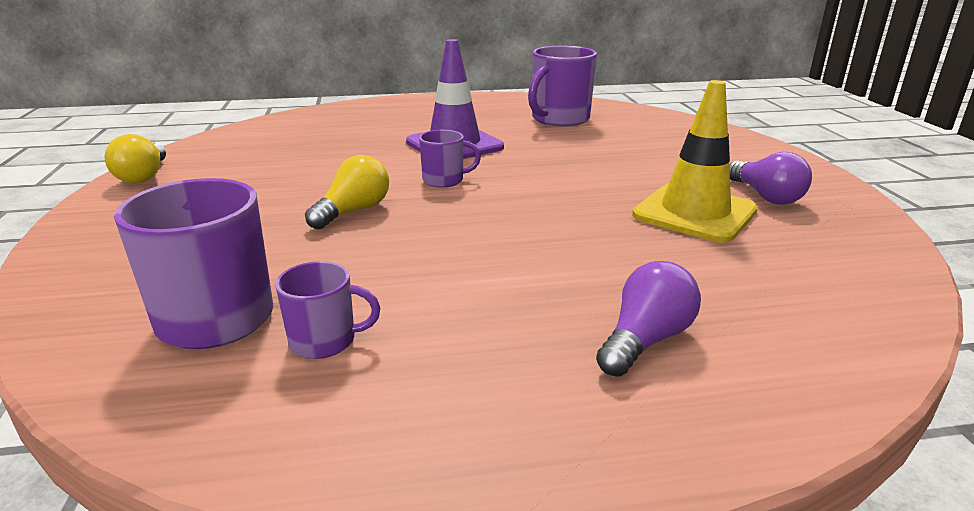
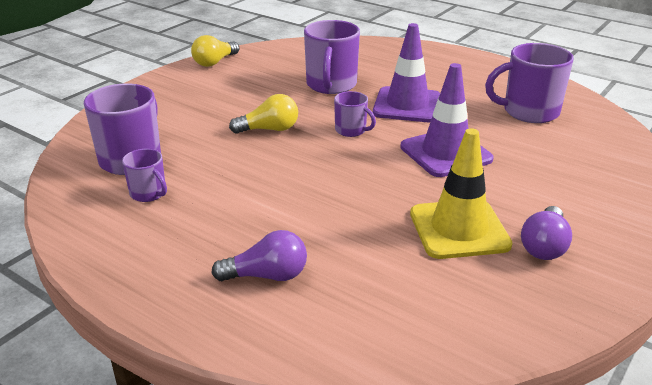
camera: 45 degrees right, 5 degrees up
none -> purple mug [304,20,360,94]
none -> purple traffic cone [400,63,494,177]

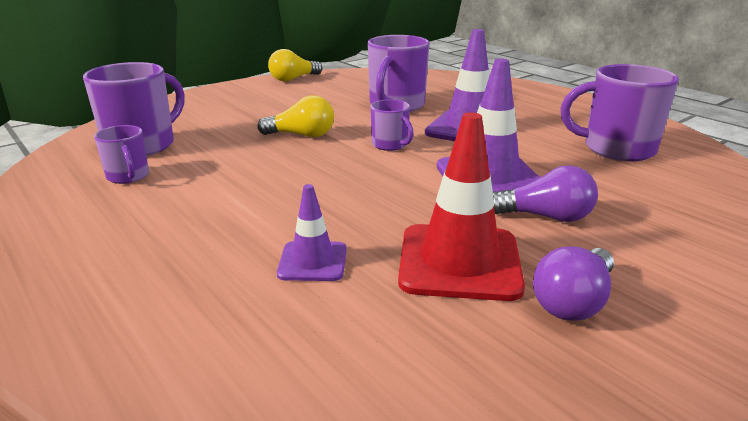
camera: 15 degrees right, 5 degrees down
purple light bulb [211,230,307,281] -> purple light bulb moved to [493,165,598,222]
yellow traffic cone [410,128,513,259] -> red traffic cone [398,112,525,301]
none -> purple traffic cone [277,184,347,281]

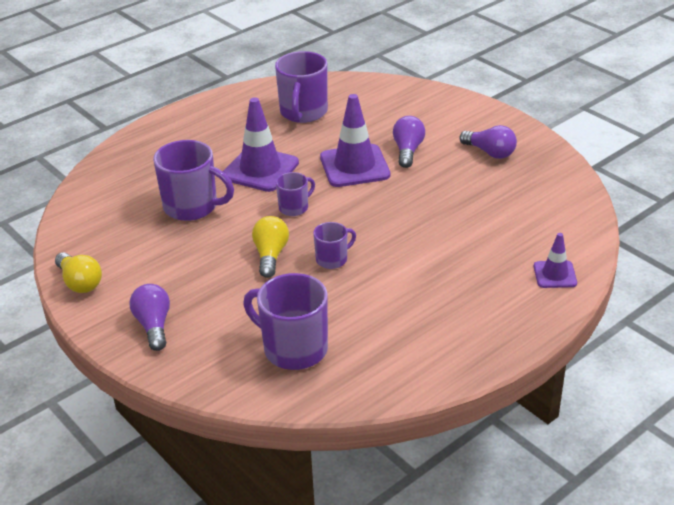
camera: 90 degrees left, 10 degrees up
purple mug [94,125,149,184] -> purple mug moved to [313,222,356,269]
purple traffic cone [277,184,347,281] -> purple traffic cone moved to [534,233,577,288]
red traffic cone [398,112,525,301] -> none
none -> purple light bulb [129,284,170,351]

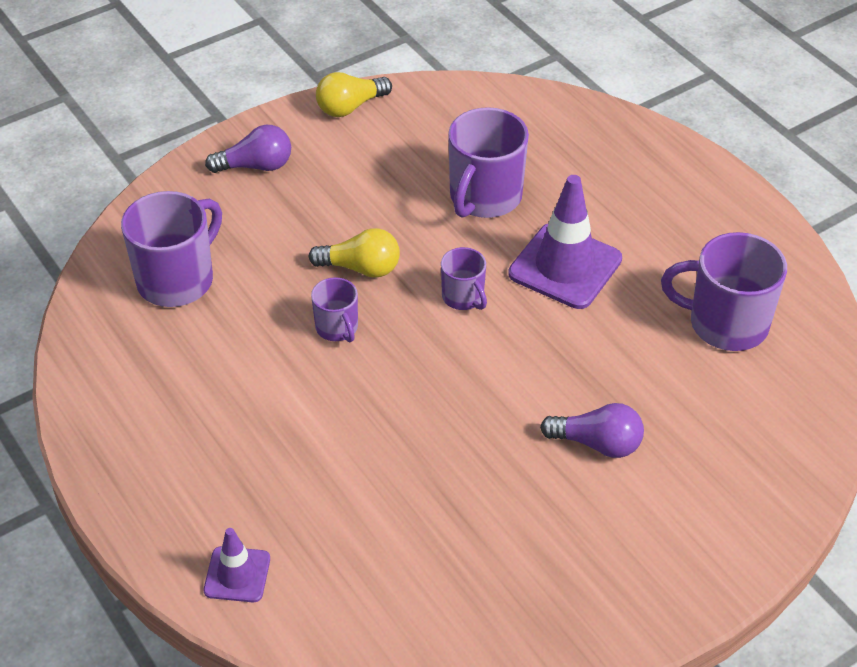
camera: 95 degrees right, 10 degrees up
purple traffic cone [320,94,390,187] -> none
purple light bulb [459,125,517,159] -> none

